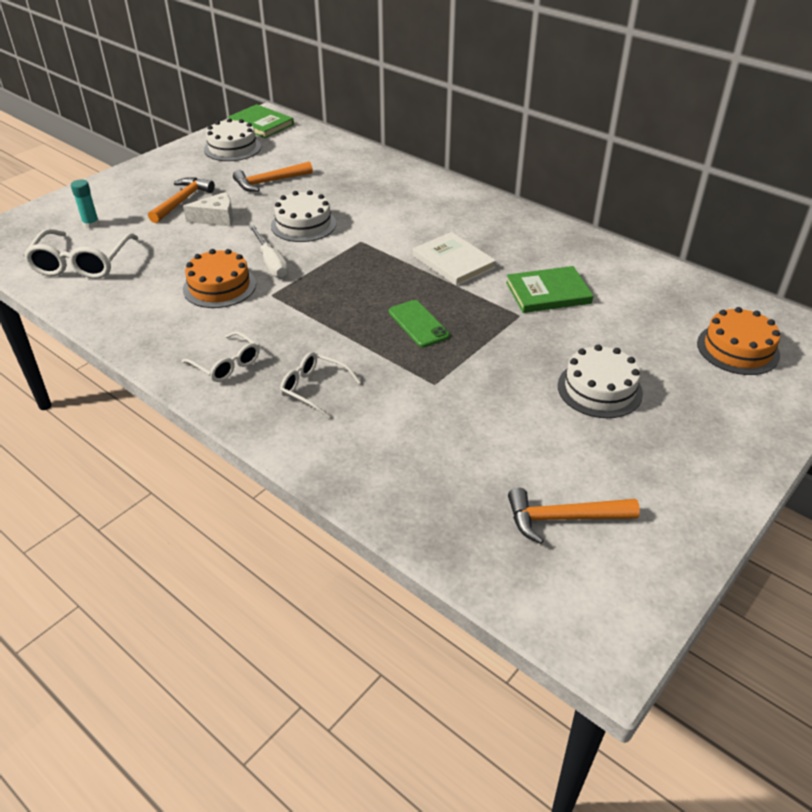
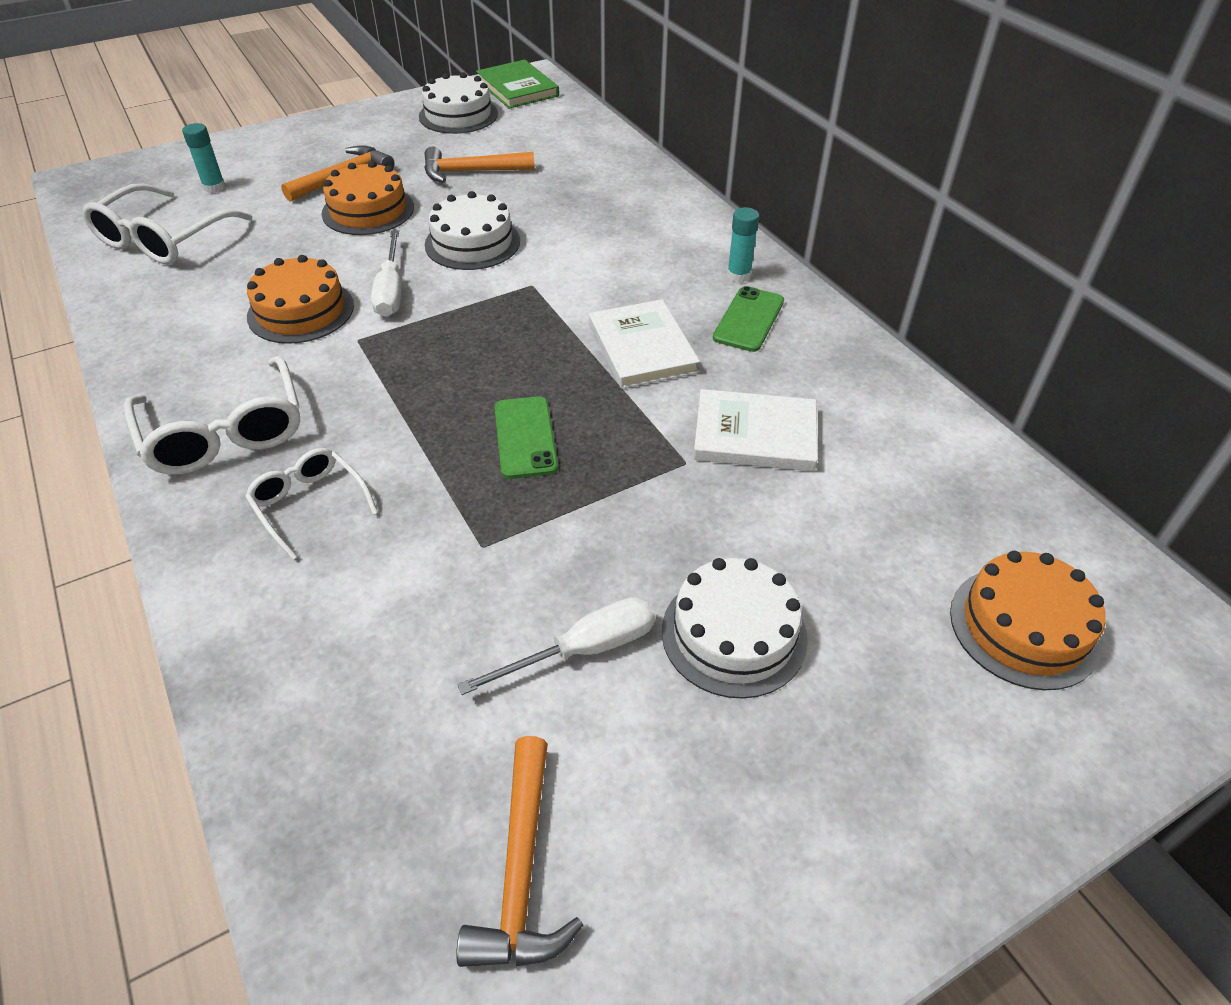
camera: 20 degrees right, 5 degrees up
white glasses [182,331,260,382] -> white glasses [123,356,300,475], size x1.65
white cheese [183,192,233,226] -> orange cake [322,161,414,235]
green book [506,266,593,313] -> white book [693,389,818,471]
orange hammer [508,488,640,544] -> orange hammer turned 105 degrees counterclockwise [456,736,583,967]
none -> white screwdriver [457,597,655,695]
none -> green phone [713,286,784,352]
none -> turquoise glue stick [727,207,759,282]

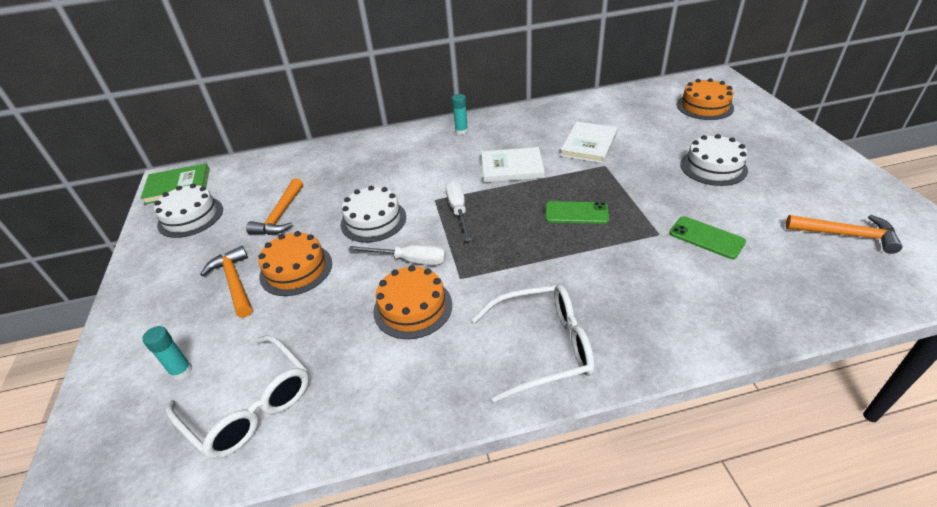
camera: 70 degrees left, 5 degrees down
white glasses [245,448,378,560] -> none
white screwdriver [457,597,655,695] -> white screwdriver moved to [445,180,471,241]
green phone [713,286,784,352] -> green phone moved to [669,216,746,259]

